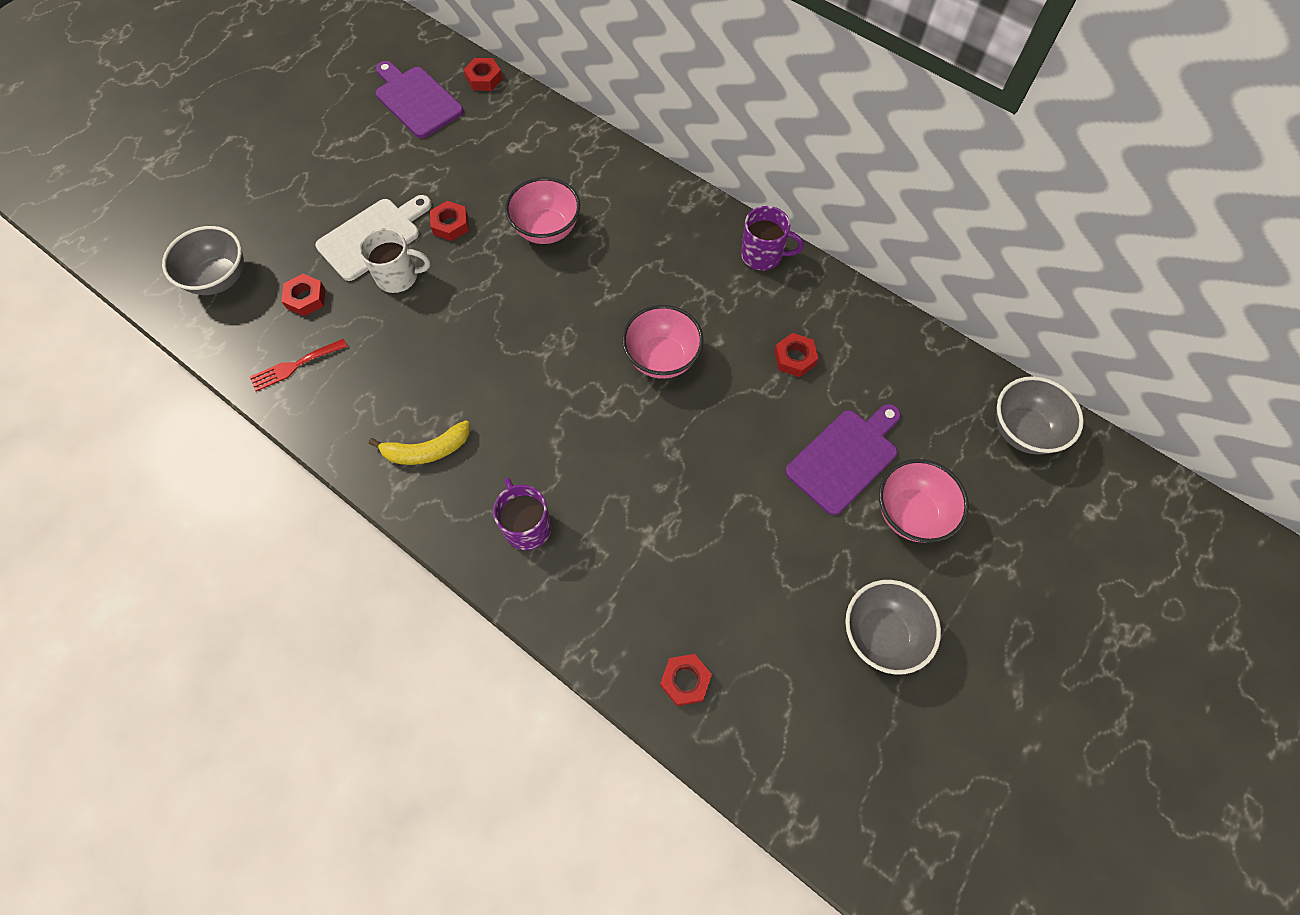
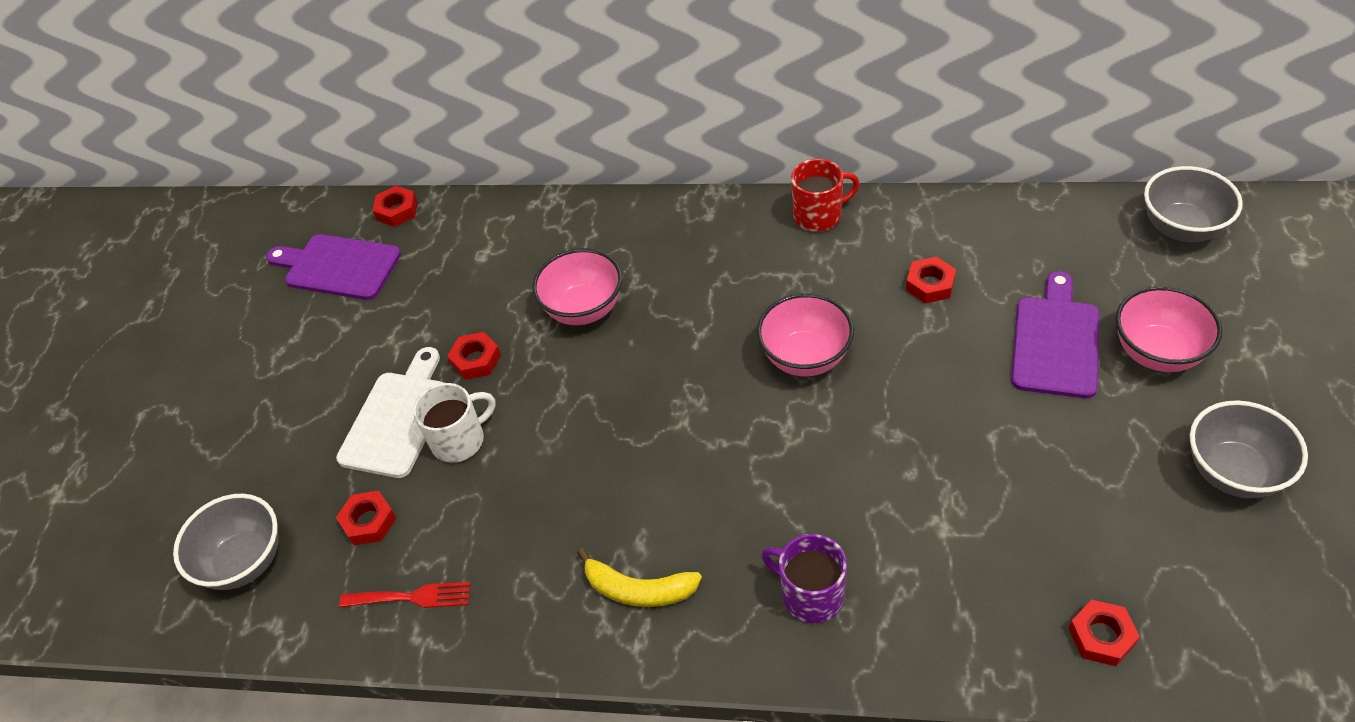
camera: 25 degrees left, 15 degrees down
red fork [250,339,347,391] -> red fork turned 120 degrees counterclockwise [339,582,471,608]
yellow banana [369,420,470,465] -> yellow banana turned 60 degrees clockwise [577,548,702,607]
purple mug [741,206,804,270] -> red mug [791,159,860,232]

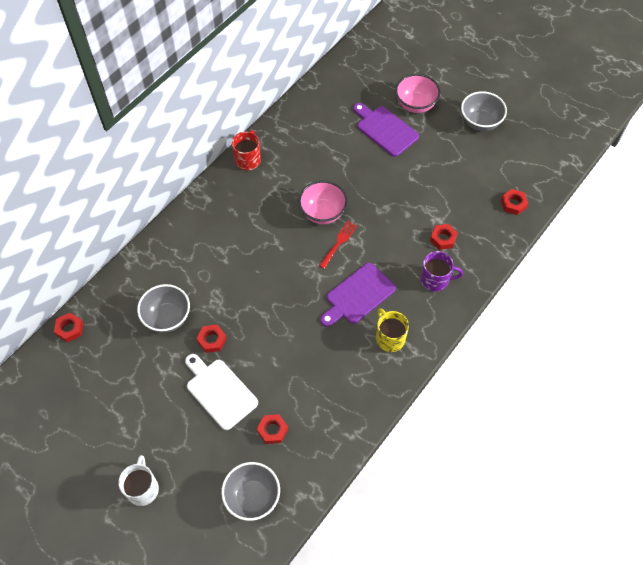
camera: 65 degrees left, 10 degrees up
purple cutting board [266,234,401,300] -> purple cutting board moved to [320,263,396,327]
red fork [339,582,471,608] -> red fork moved to [319,221,358,269]
white mug [413,383,496,463] -> white mug moved to [118,455,159,506]
pink bowl [532,248,622,325] -> none
yellow banana [577,548,702,607] -> yellow mug [376,308,409,352]
purple mug [761,534,847,623] -> purple mug turned 150 degrees counterclockwise [421,251,463,292]
red nut [906,256,956,304] -> red nut moved to [430,224,458,250]
grey bowl [1144,166,1243,242] -> grey bowl moved to [137,284,190,333]

